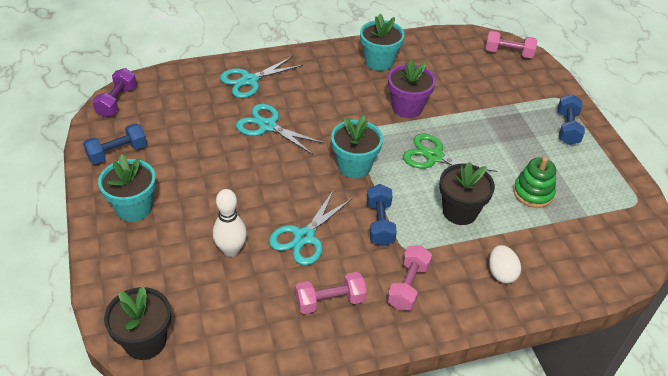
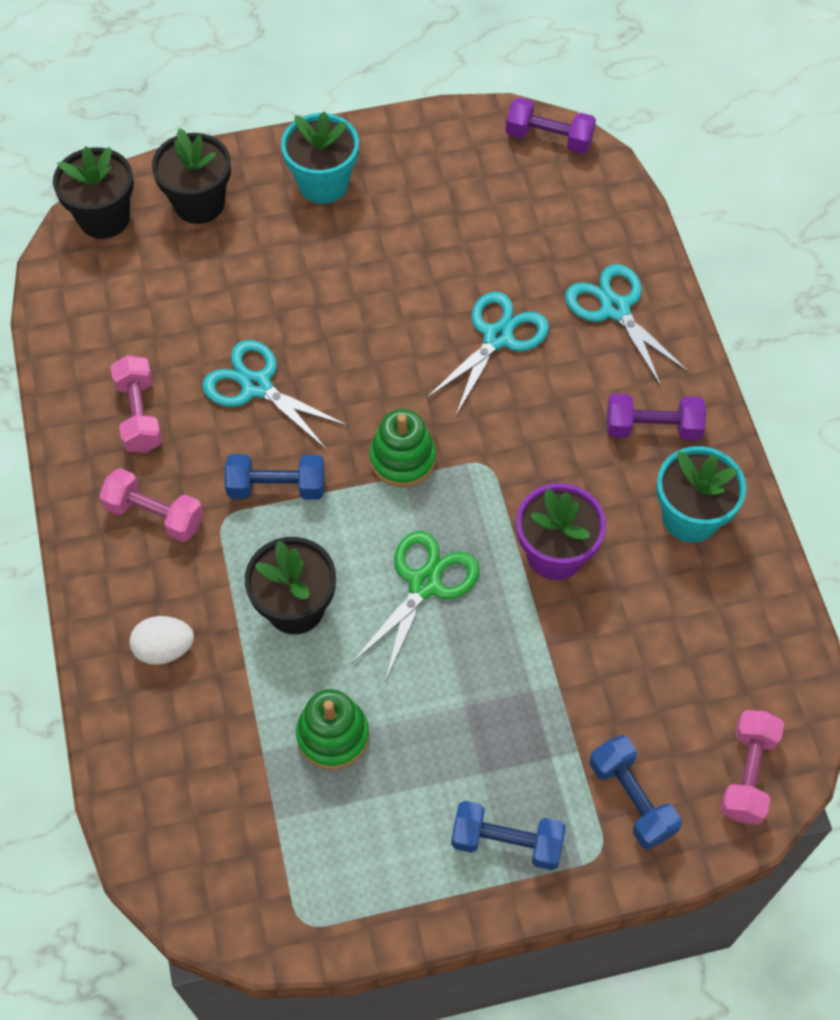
camera: 95 degrees right, 15 degrees up
blue dumbbell [83,123,147,164] -> blue dumbbell moved to [590,735,682,849]
white bowling pin [213,189,247,257] -> none
turquoise flower pot [331,116,383,179] -> green stacking toy [370,409,436,487]
none -> black flower pot [152,128,231,224]
none -> purple dumbbell [606,394,706,441]

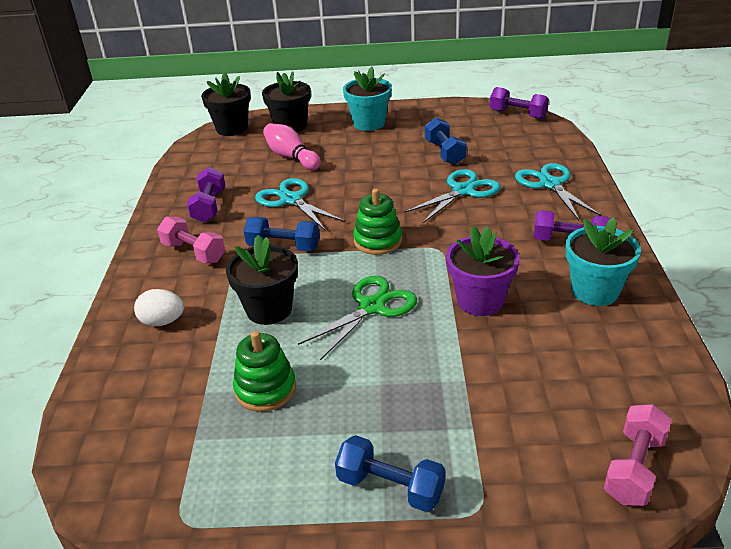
camera: 15 degrees right, 25 degrees down
pink dumbbell [111,355,162,453] -> purple dumbbell [187,167,225,222]
blue dumbbell [590,735,682,849] -> blue dumbbell moved to [425,118,467,165]
none -> pink bowling pin [263,123,321,170]

